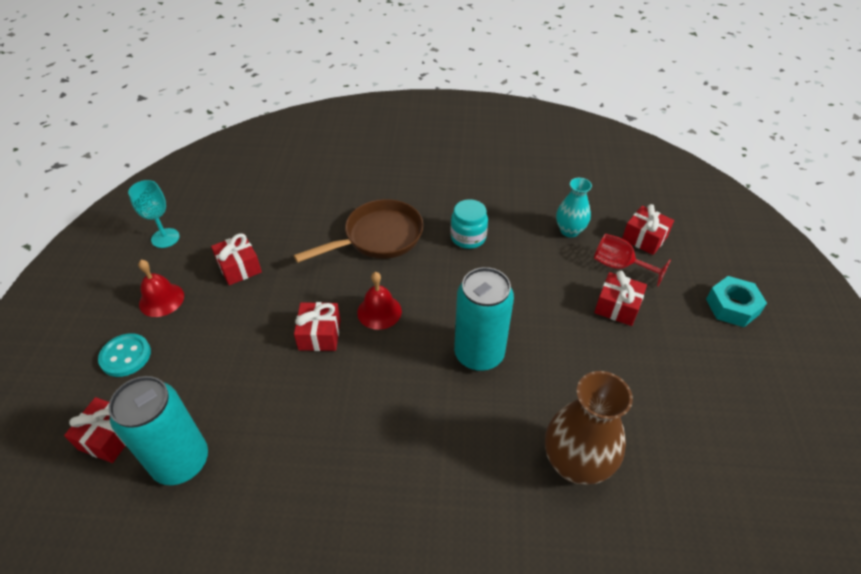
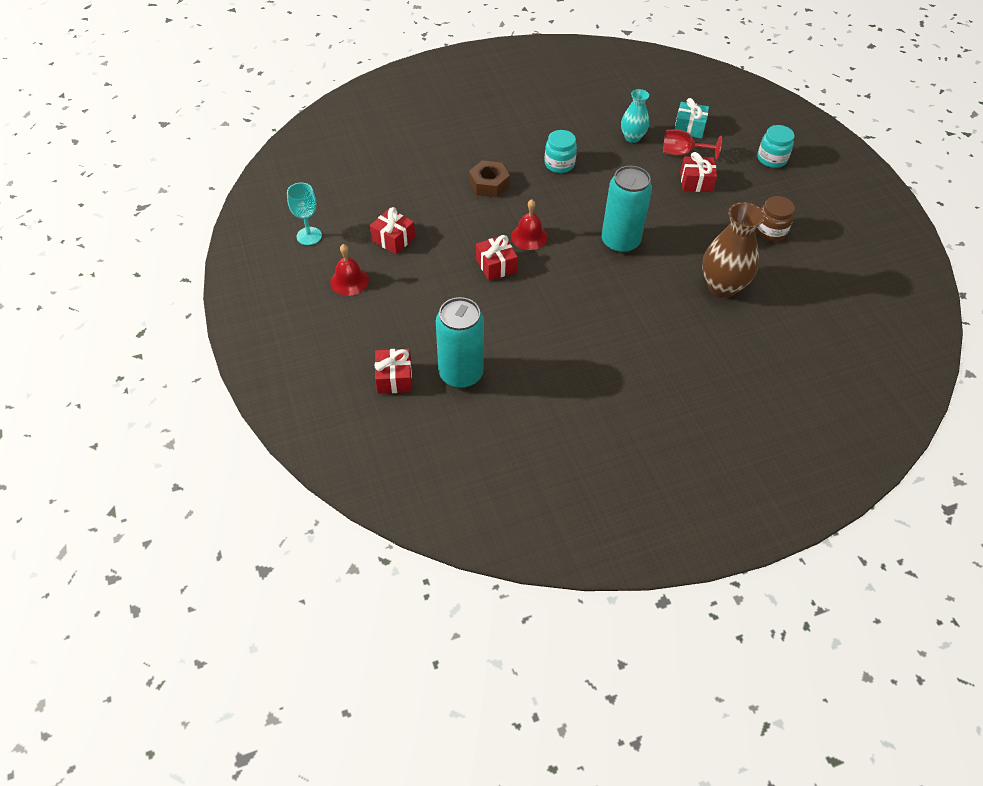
camera: 25 degrees left, 5 degrees up
turquoise button [98,333,151,377] -> none
brown pan [294,199,424,263] -> brown nut [469,161,510,197]
red gift [622,204,674,255] -> turquoise gift [674,98,709,138]
turquoise nut [706,276,767,327] -> turquoise jar [757,125,794,168]
none -> brown jar [755,196,795,241]

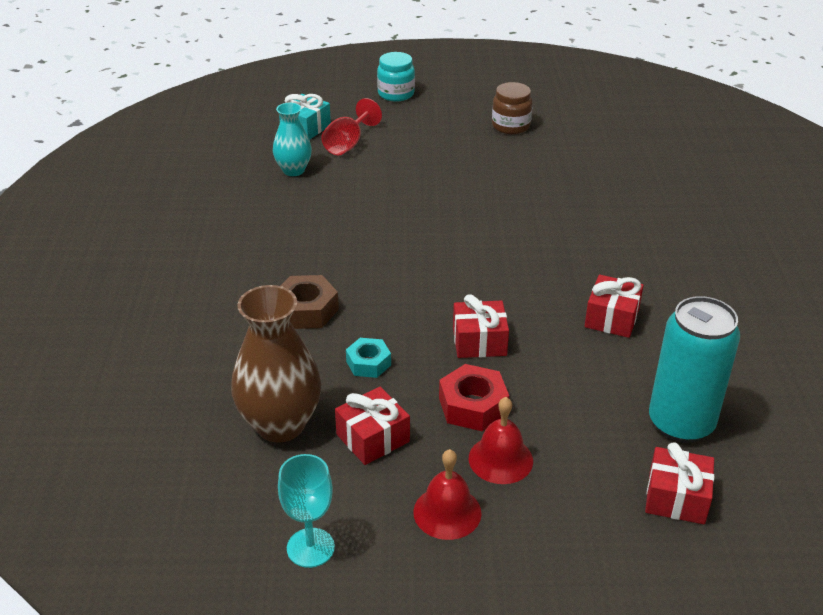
camera: 70 degrees left, 15 degrees down
red bell [511,199,548,250] -> red bell moved to [469,397,533,484]
turquoise jar [544,130,577,173] -> none
turquoise can [602,166,652,254] -> none
red gift [680,152,717,192] -> red gift moved to [585,275,644,338]
brown vase [702,202,765,298] -> brown vase moved to [231,285,321,443]
none -> turquoise nut [346,338,391,378]
none -> red nut [439,364,509,431]

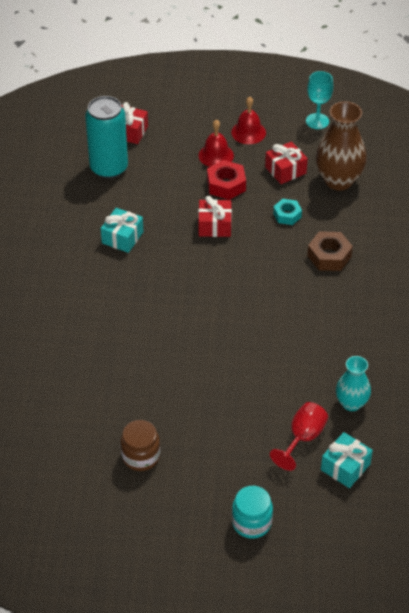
camera: 175 degrees left, 10 degrees up
red gift [585,275,644,338] -> turquoise gift [101,208,144,253]

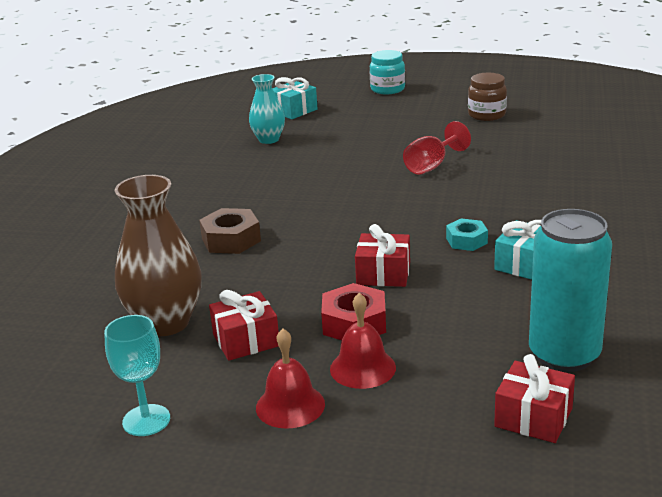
camera: 170 degrees left, 20 degrees down
red goblet [270,402,328,471] -> red goblet moved to [403,121,471,174]
turquoise nut [273,199,302,225] -> turquoise nut moved to [446,218,488,251]

